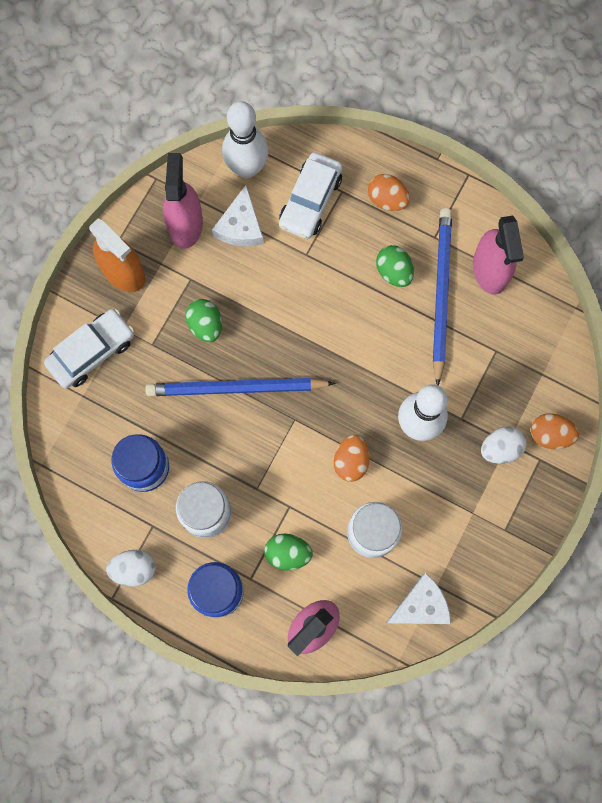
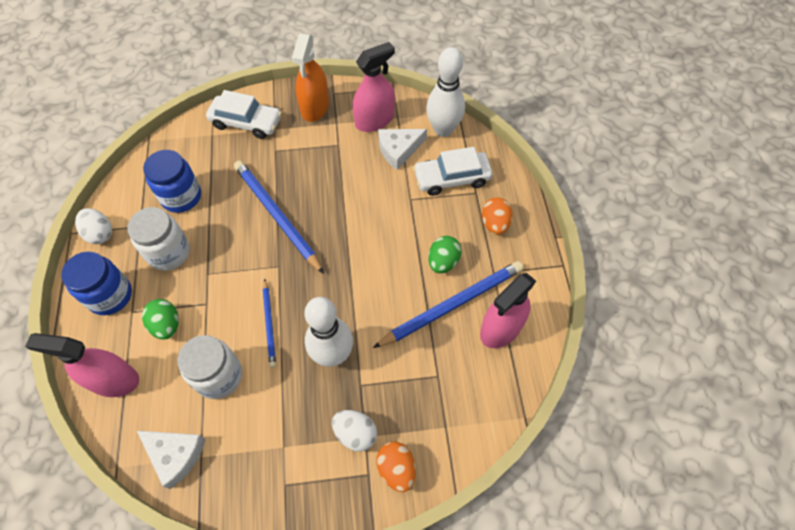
camera: 55 degrees right, 15 degrees down
green egg [186,299,222,342] -> none
orange egg [334,434,370,482] -> blue pencil [263,279,276,368]

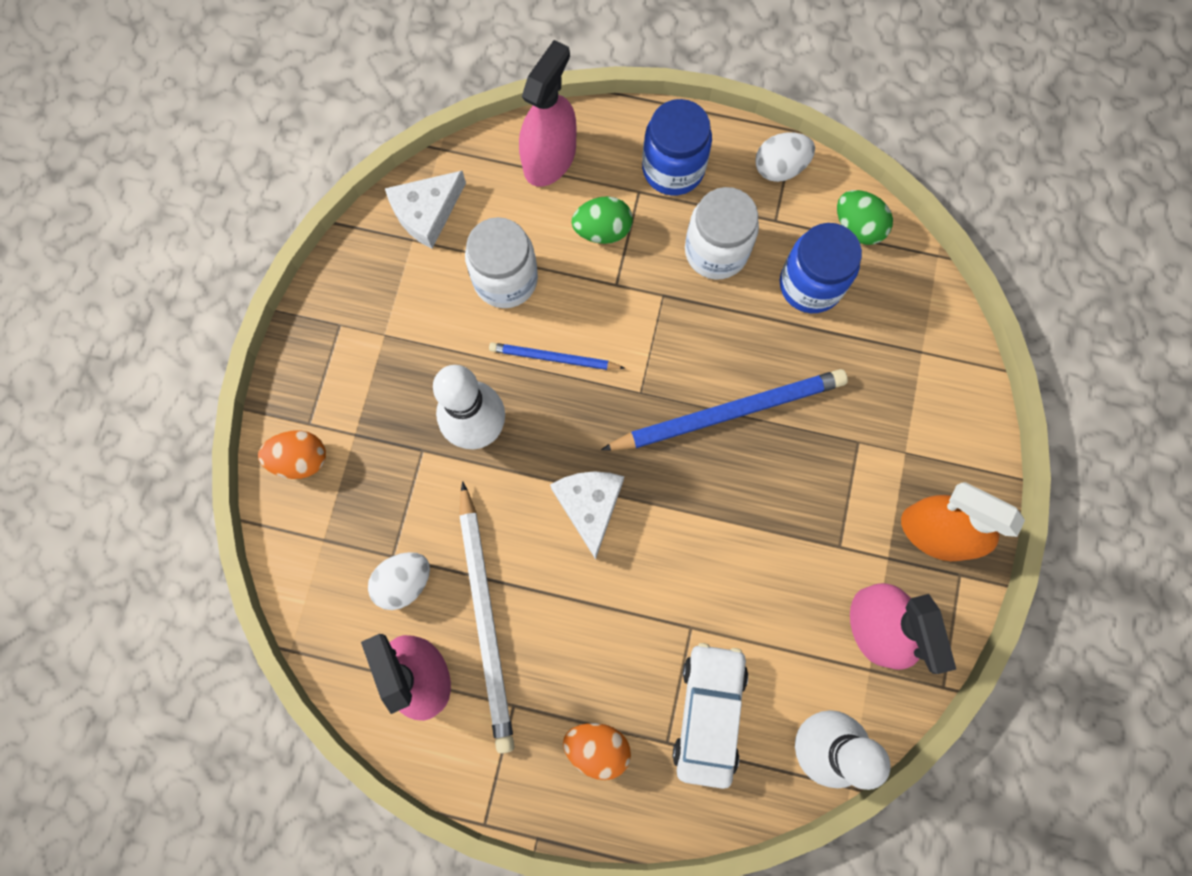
camera: 110 degrees right, 15 degrees up
white car [206,90,282,139] -> none
white egg [332,410,377,452] -> white egg moved to [368,552,430,610]
blue pencil [373,261,523,348] -> white pencil [459,481,515,754]
white cheese [378,129,427,170] -> white cheese moved to [550,472,624,559]
green egg [428,236,462,274] -> green egg moved to [837,190,893,245]

